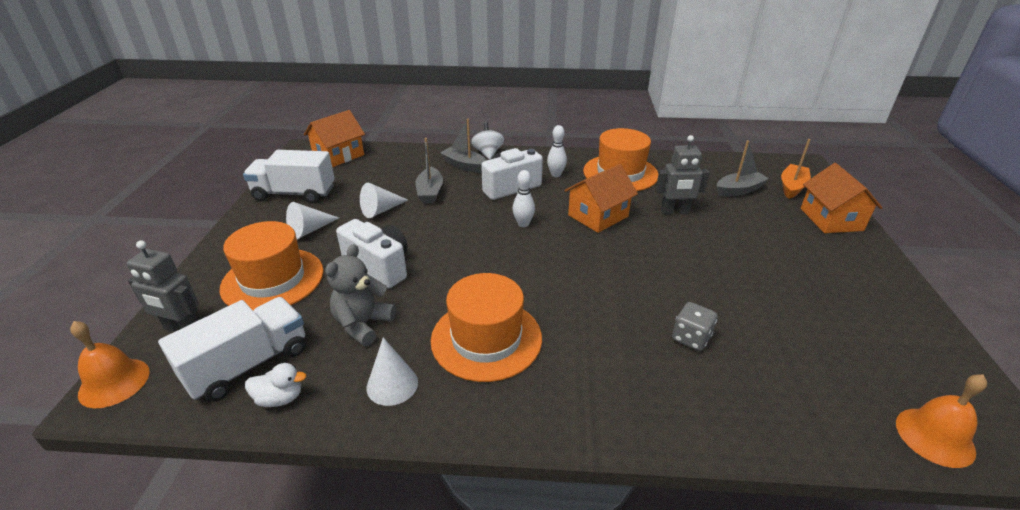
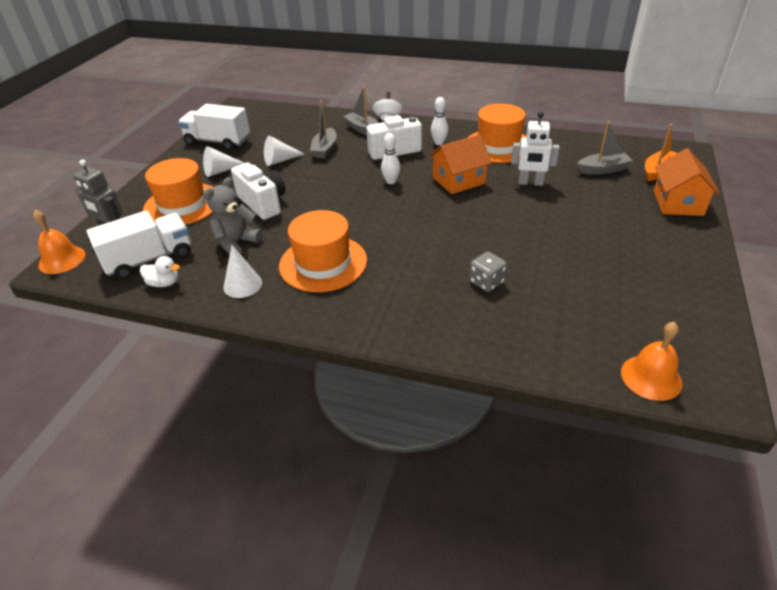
camera: 15 degrees right, 5 degrees up
orange house [304,110,365,167] -> none
grey robot [656,135,710,214] -> white robot [511,112,560,186]

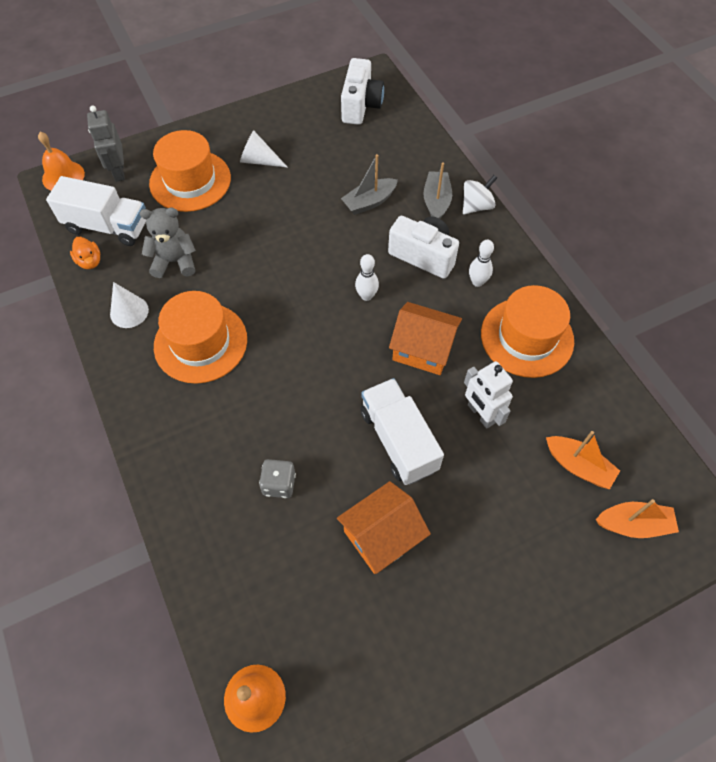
camera: 45 degrees right, 20 degrees up
white duck [140,256,180,287] -> orange duck [70,237,100,269]
white truck [178,104,250,151] -> white truck moved to [360,378,444,485]
white camera [231,162,286,220] -> white camera moved to [341,58,384,125]
white cone [264,136,305,166] -> none
grey boat [577,121,633,175] -> orange boat [546,431,620,489]
orange house [654,148,720,216] -> orange house moved to [337,481,431,574]

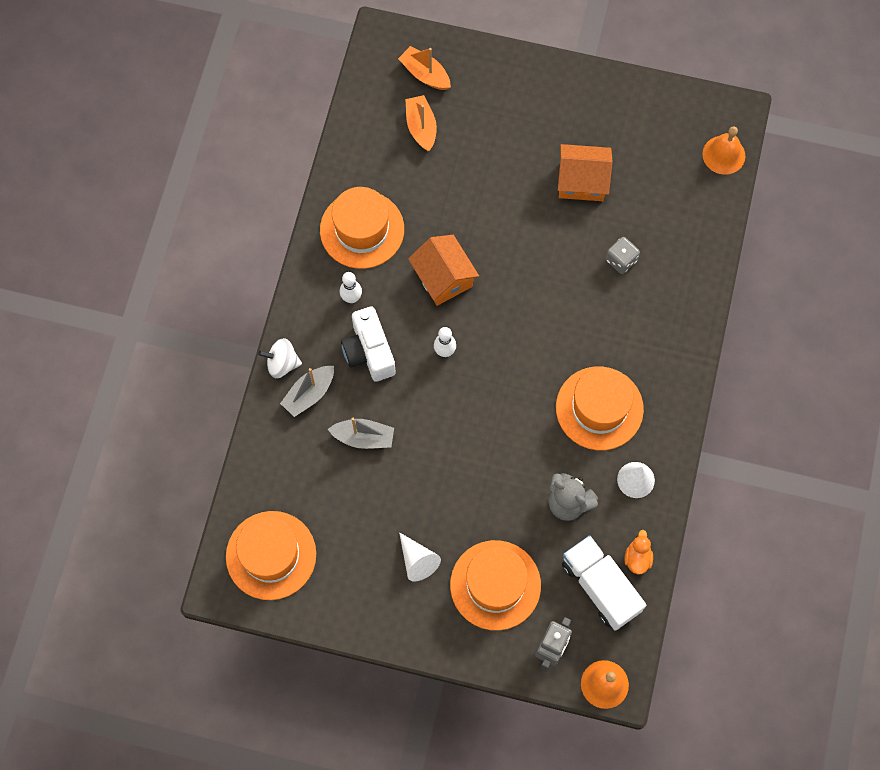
camera: 140 degrees left, 10 degrees up
white camera [341,58,384,125] -> orange hat [226,511,316,600]
white truck [360,378,444,485] -> none
white robot [464,361,513,428] -> none

